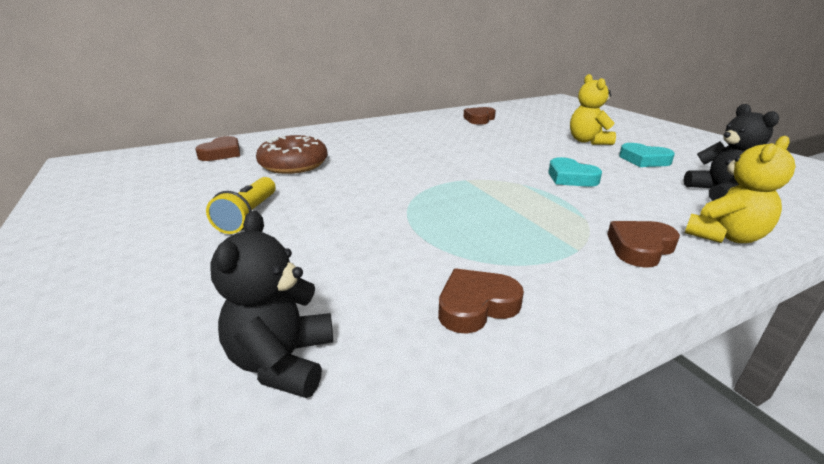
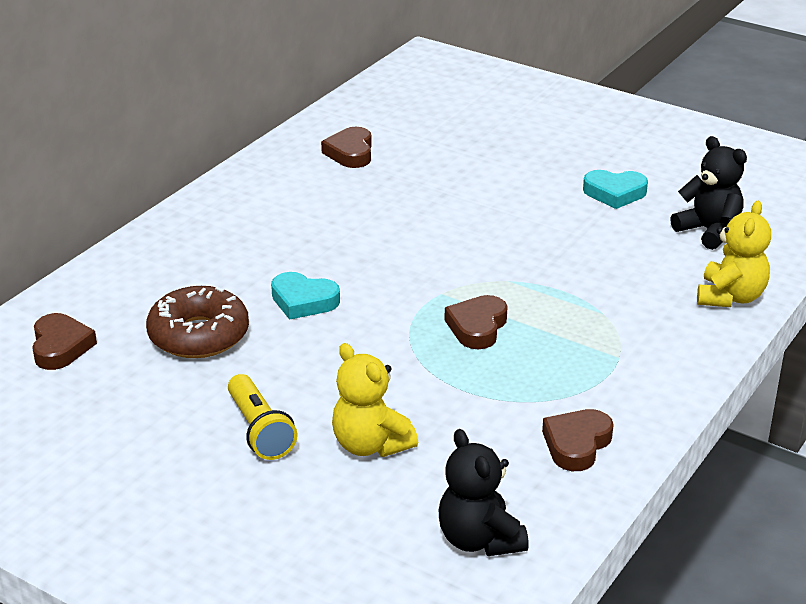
camera: 30 degrees left, 5 degrees up
turquoise heart [548,157,602,187] -> turquoise heart moved to [271,272,340,320]
yellow teddy bear [570,74,616,145] -> yellow teddy bear moved to [332,343,418,457]
brown heart [607,221,680,268] -> brown heart moved to [445,295,508,349]

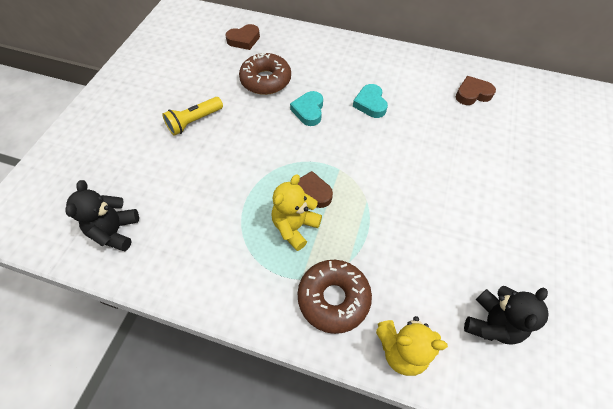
camera: 75 degrees right, 25 degrees up
yellow teddy bear [332,343,418,457] -> yellow teddy bear moved to [272,174,322,251]
black teddy bear [439,429,529,556] -> black teddy bear turned 45 degrees counterclockwise [65,180,139,251]
brown heart [542,409,614,471] -> none
turquoise heart [583,170,648,209] -> turquoise heart moved to [353,84,388,118]
none -> brown donut [297,260,372,334]

